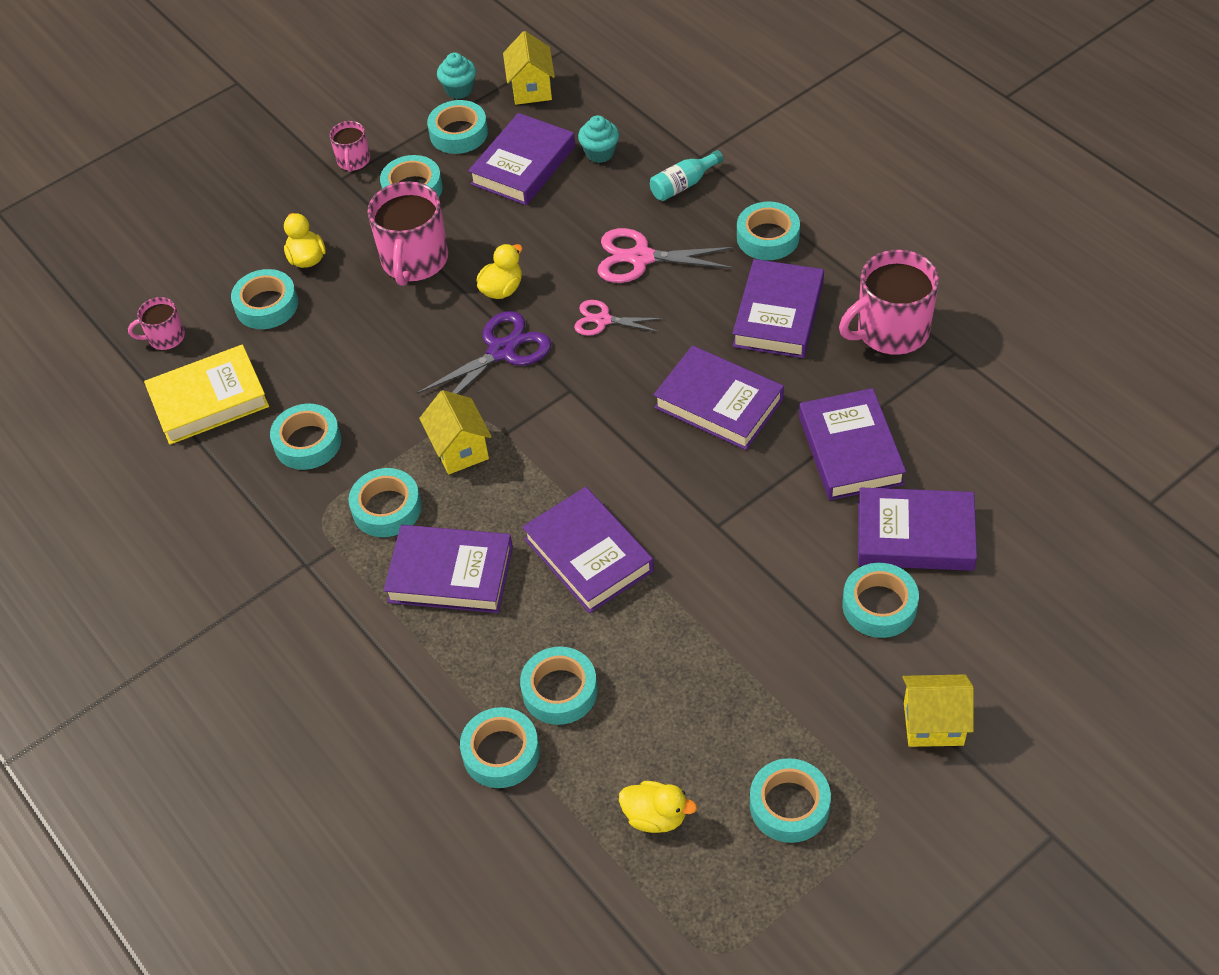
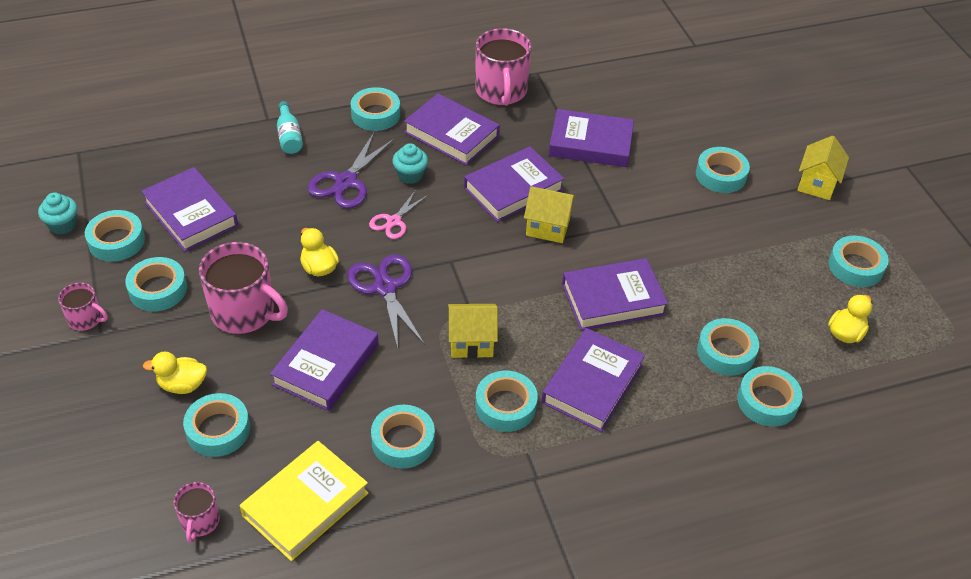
camera: 75 degrees left, 5 degrees down
yellow book [144,345,269,445] -> yellow book turned 45 degrees clockwise [240,441,369,561]
yellow house [503,31,555,105] -> yellow house moved to [524,186,576,243]
turquoise cupcake [578,115,619,163] -> turquoise cupcake moved to [392,143,428,184]
pink scissors [598,228,735,283] -> purple scissors [307,133,395,209]
purple book [858,487,977,571] -> purple book moved to [270,309,379,411]

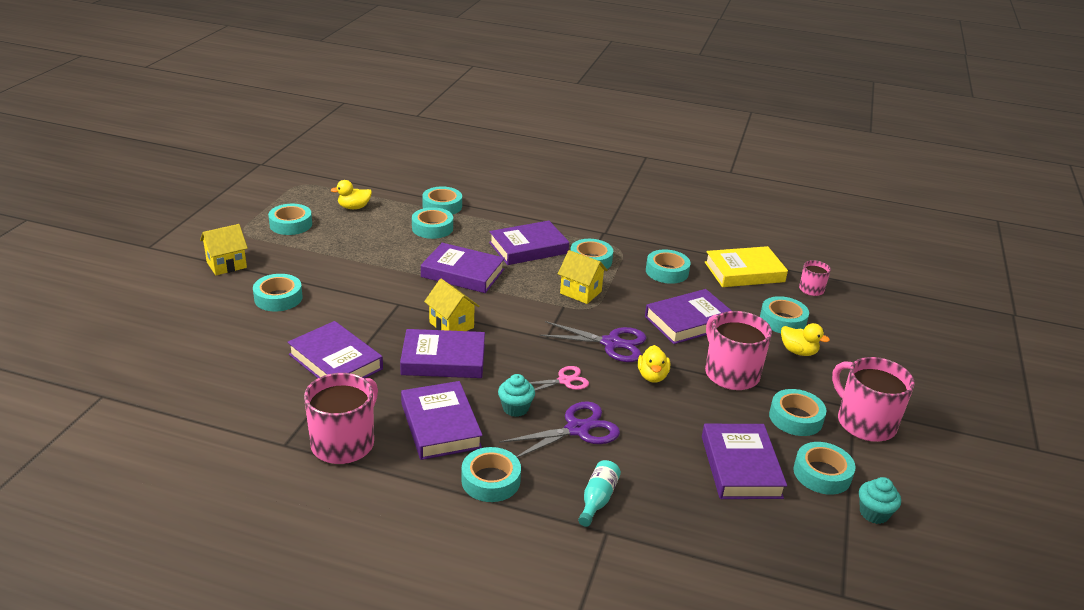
camera: 145 degrees left, 15 degrees down
pink mug [58,282,108,331] -> pink mug [832,357,915,442], size x1.91
purple scissors [347,254,425,349] -> purple scissors turned 90 degrees counterclockwise [539,321,647,362]

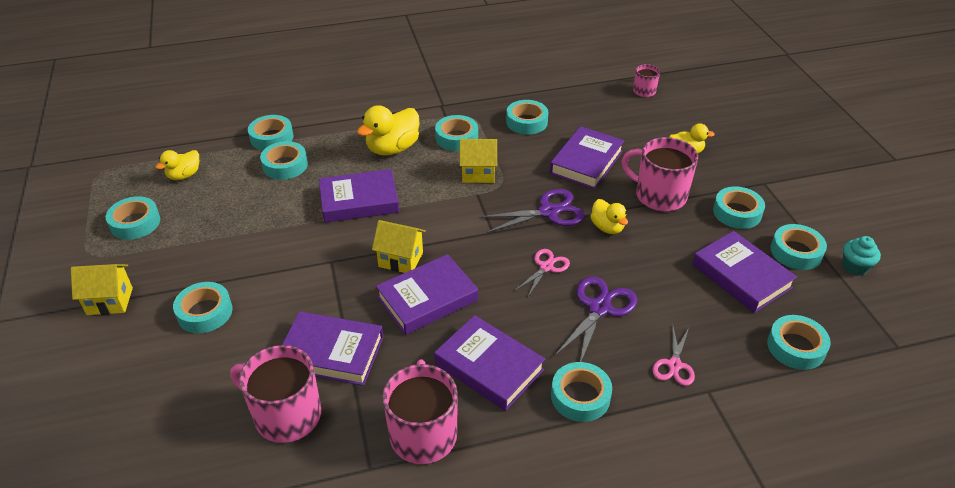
camera: 30 degrees left, 10 degrees up
yellow house [200,224,248,275] -> yellow house turned 60 degrees clockwise [71,264,133,315]
purple book [489,221,569,265] -> yellow duck [357,105,419,156]
turquoise cupcake [498,374,535,417] -> none
turquoise bottle [578,460,621,527] -> pink scissors [652,327,695,386]
yellow book [705,246,788,287] -> none
turquoise tape [760,296,809,333] -> turquoise tape moved to [767,315,831,370]
pink mug [832,357,915,442] -> pink mug moved to [230,345,321,443]

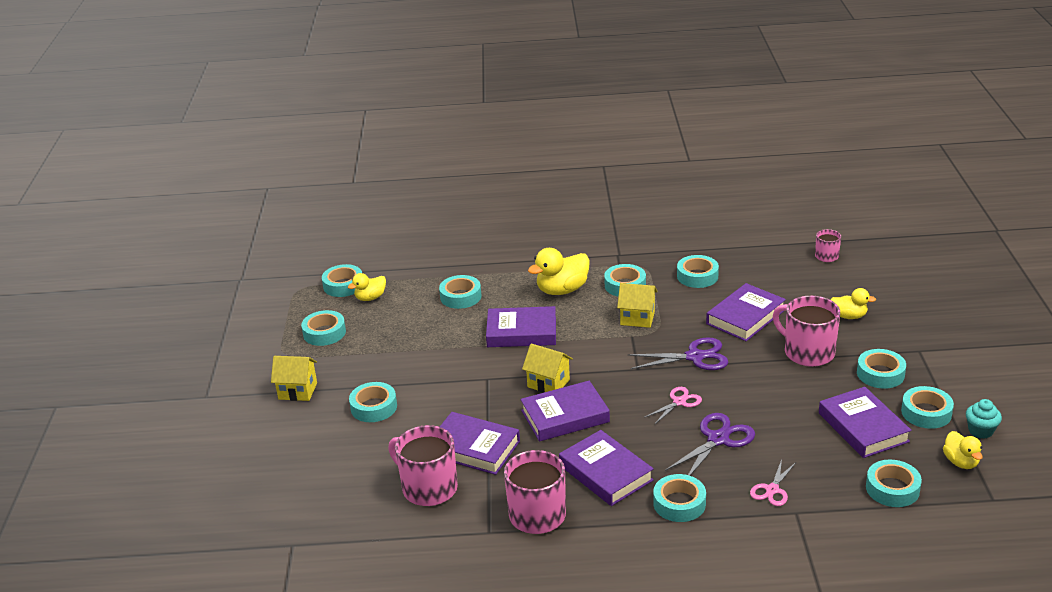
camera: 15 degrees right, 10 degrees down
turquoise tape [248,115,293,150] -> turquoise tape moved to [322,264,362,297]
yellow duck [591,199,628,234] -> yellow duck moved to [943,431,983,469]

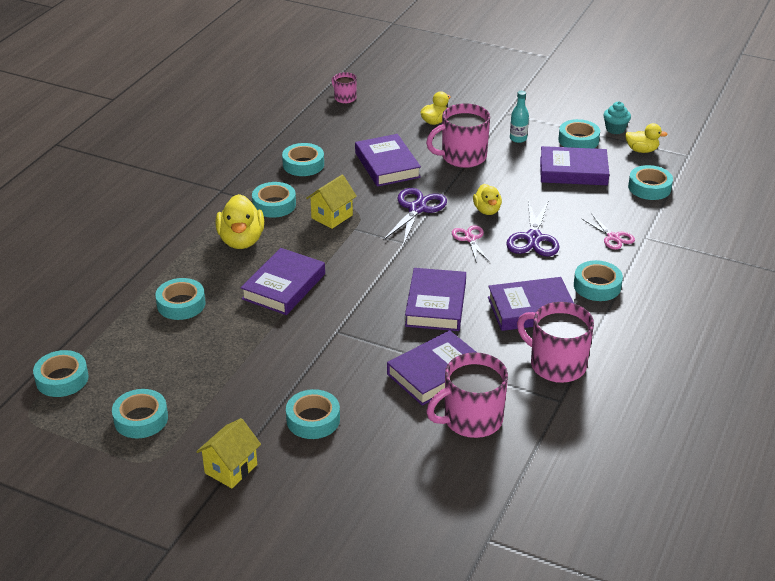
camera: 65 degrees left, 5 degrees up
yellow duck [348,273,386,301] -> yellow duck moved to [473,184,502,215]
yellow house [522,343,573,393] -> none
purple scissors [665,413,755,476] -> purple scissors turned 150 degrees counterclockwise [506,199,560,257]
turquoise tape [857,349,906,389] -> turquoise bottle [510,91,529,143]

